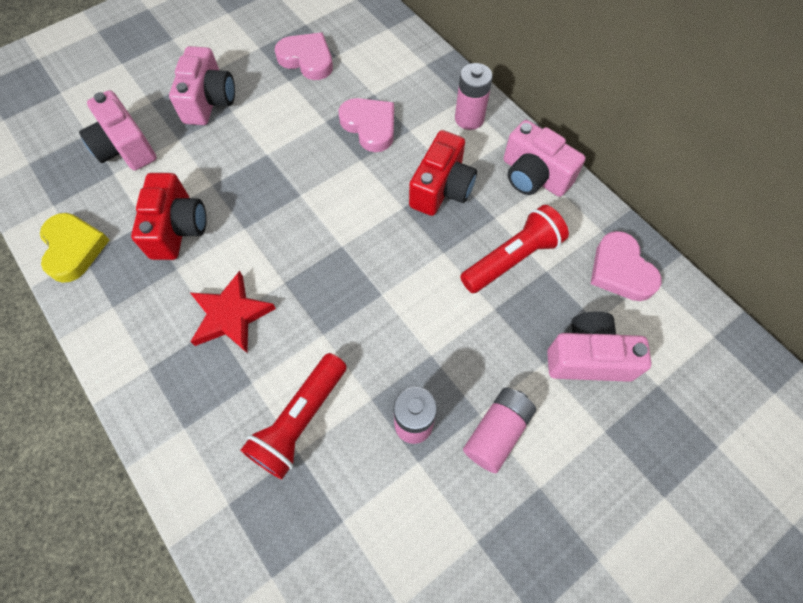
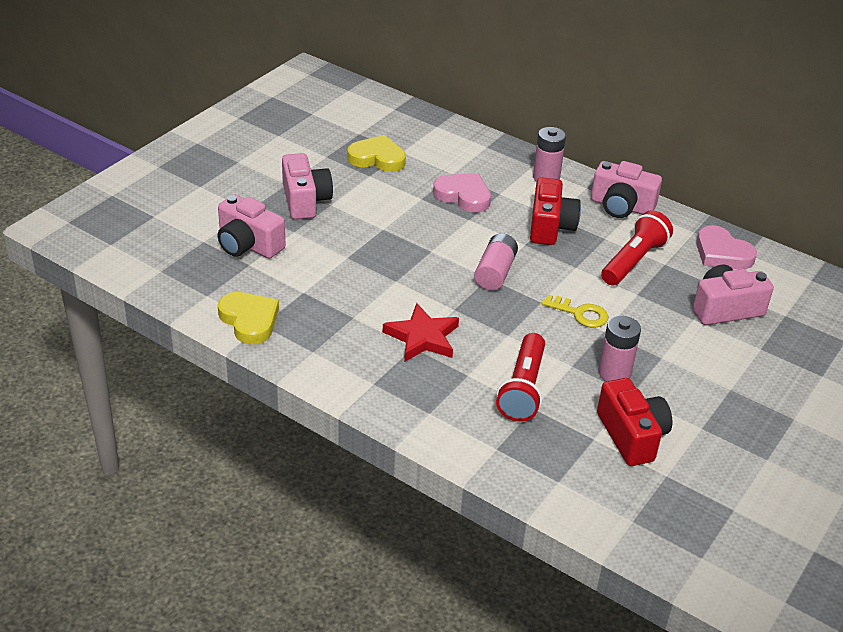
camera: 20 degrees left, 25 degrees down
red camera [131,173,206,260] -> red camera moved to [597,378,672,466]
pink heart [275,33,333,80] -> yellow heart [347,135,406,172]
pink battery [463,387,536,473] -> pink battery moved to [474,233,518,291]
none -> yellow key [541,294,609,328]

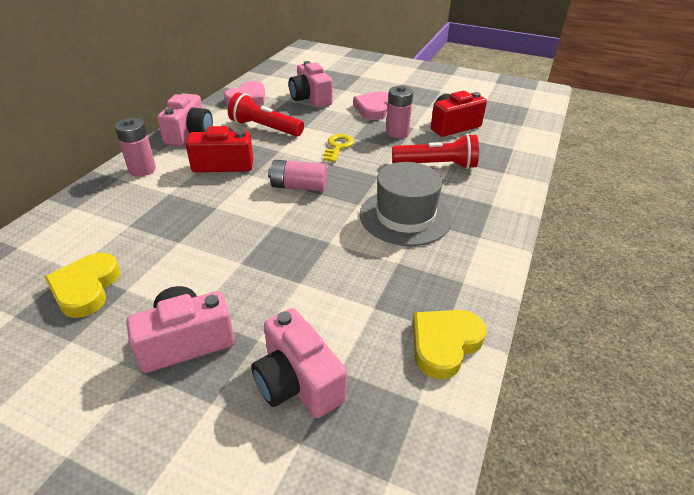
camera: 100 degrees left, 0 degrees up
pink camera [218,194,286,259] -> pink camera turned 120 degrees clockwise [251,308,347,418]
red star [383,303,459,362] -> grey hat [360,162,452,246]
pink heart [433,173,491,213] -> pink heart moved to [353,91,389,120]

